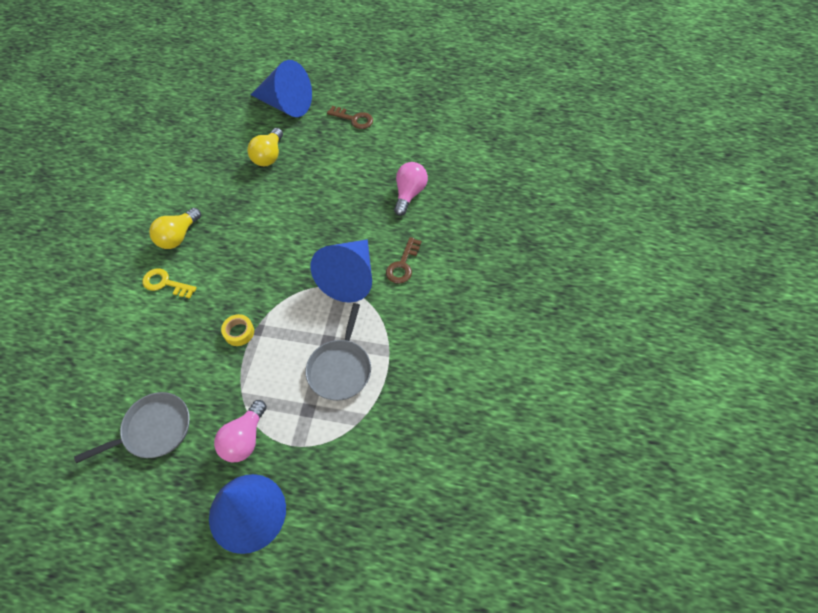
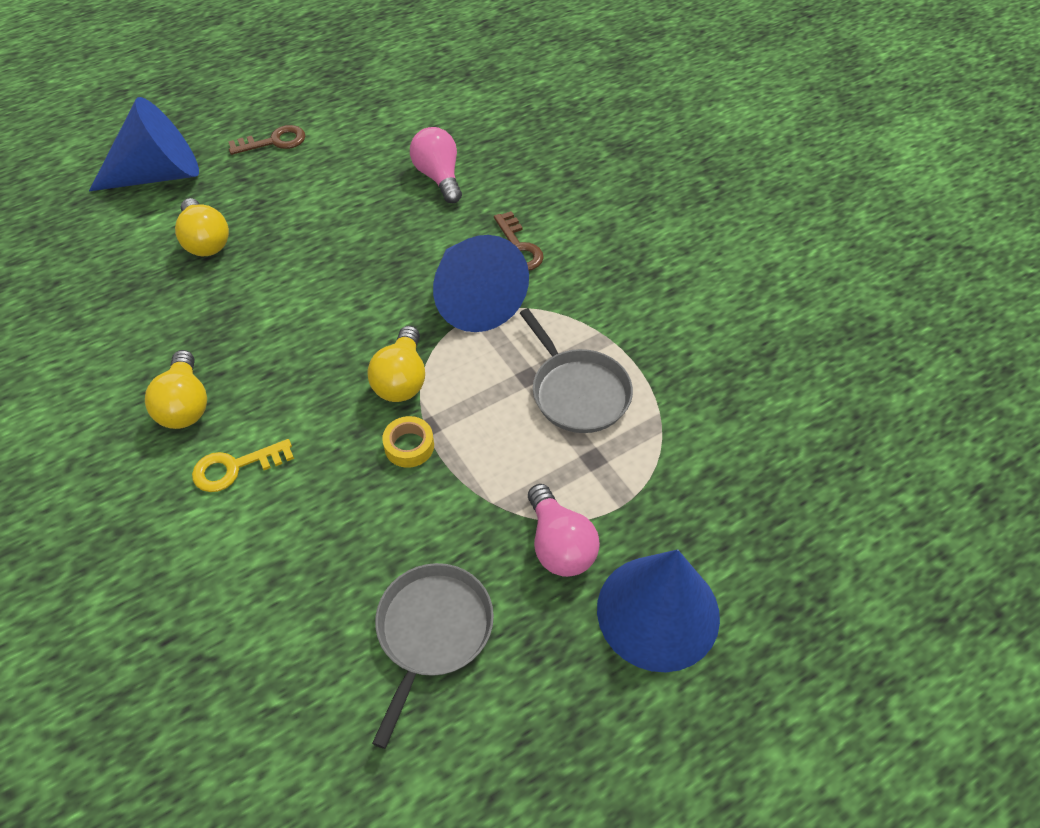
camera: 45 degrees left, 5 degrees down
none -> yellow light bulb [367,326,425,402]

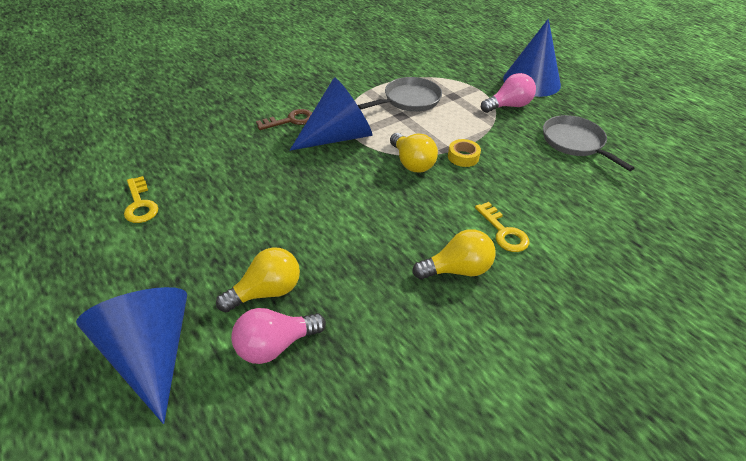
camera: 95 degrees left, 10 degrees down
brown key [228,125,305,155] -> none
yellow light bulb [367,326,425,402] -> yellow light bulb turned 60 degrees clockwise [390,133,438,173]
grey pan [372,563,494,749] -> grey pan turned 45 degrees clockwise [543,115,634,171]
pink light bulb [410,127,462,203] -> pink light bulb moved to [231,308,326,364]
none -> yellow key [124,176,158,223]

